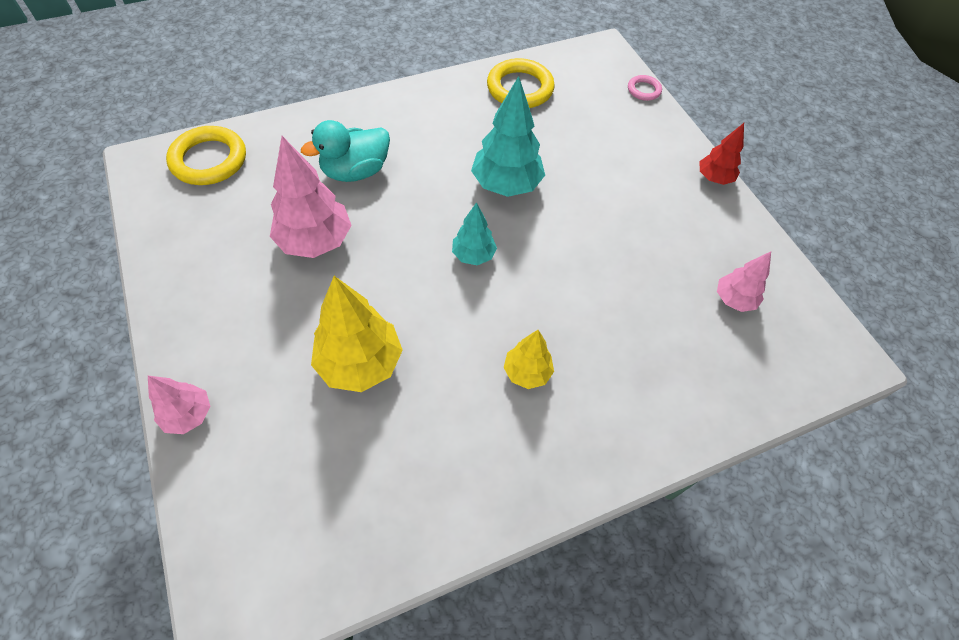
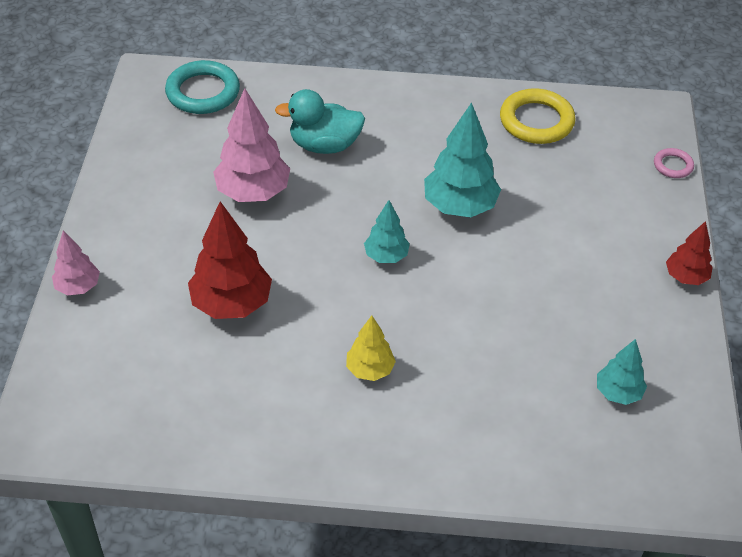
camera: 30 degrees right, 10 degrees down
yellow ring [166,126,246,185] -> turquoise ring [165,60,240,114]
yellow tree [311,276,403,392] -> red tree [188,201,272,319]
pink tree [717,252,771,312] -> turquoise tree [597,339,647,405]

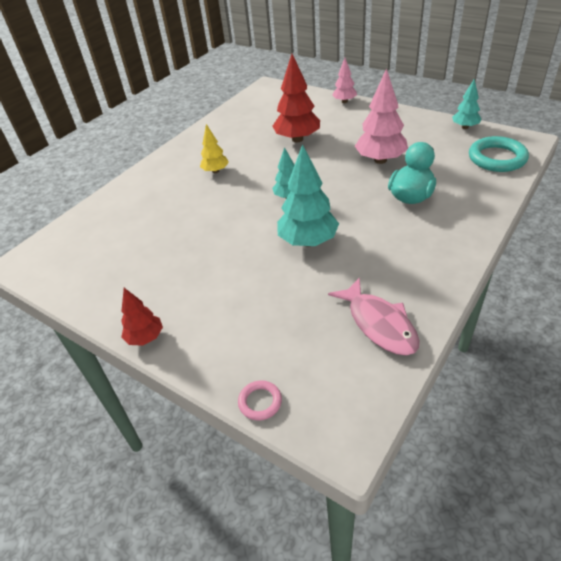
camera: 125 degrees right, 5 degrees down
yellow ring [500,88,576,144] -> pink fish [328,277,420,355]
turquoise tree [597,339,647,405] -> turquoise tree moved to [452,79,482,129]

